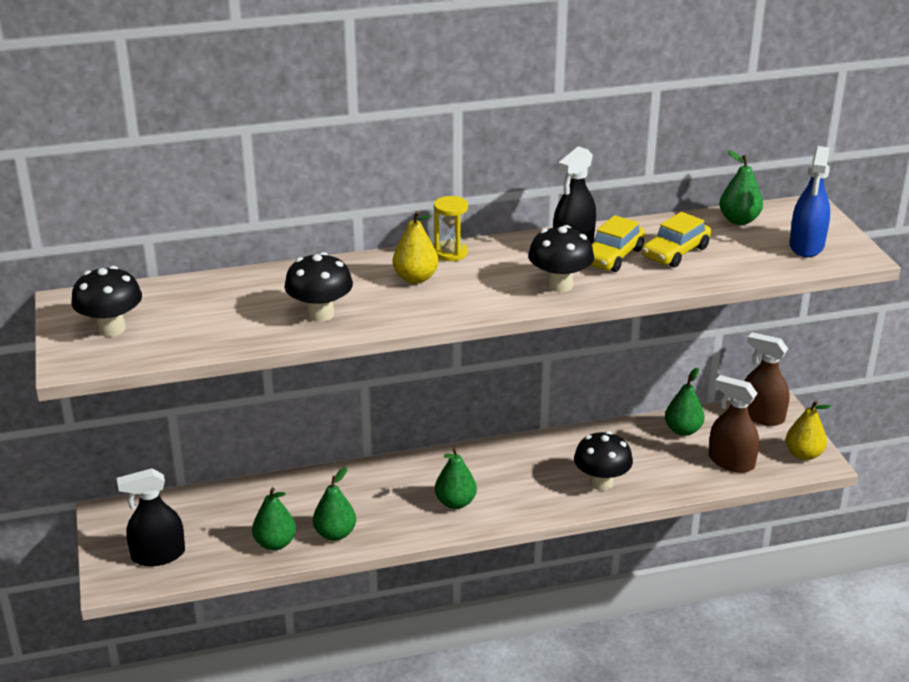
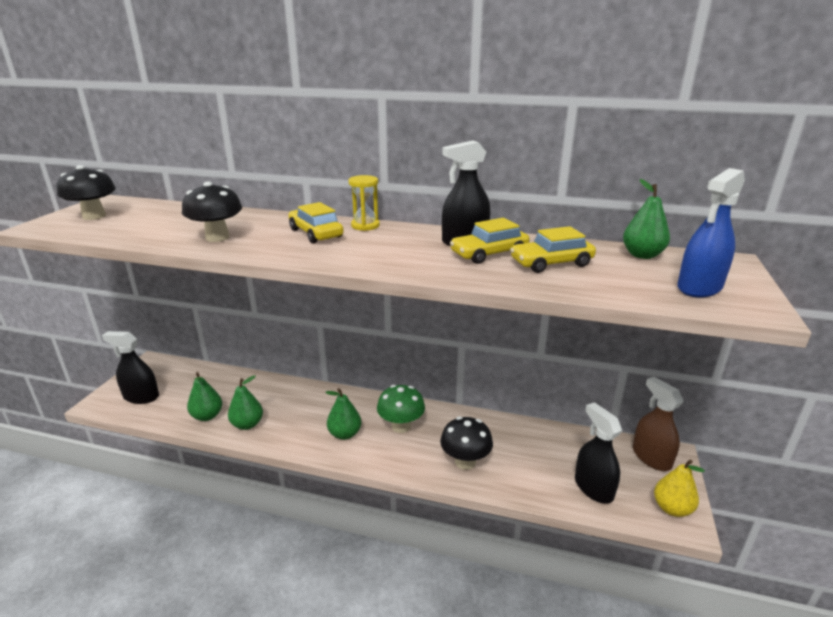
camera: 30 degrees right, 5 degrees down
yellow pear [393,211,439,284] -> yellow car [288,202,343,243]
black mushroom [528,225,594,292] -> none
green pear [665,368,705,436] -> none
brown spray bottle [709,375,759,473] -> black spray bottle [575,402,622,504]
none -> green mushroom [377,385,425,433]

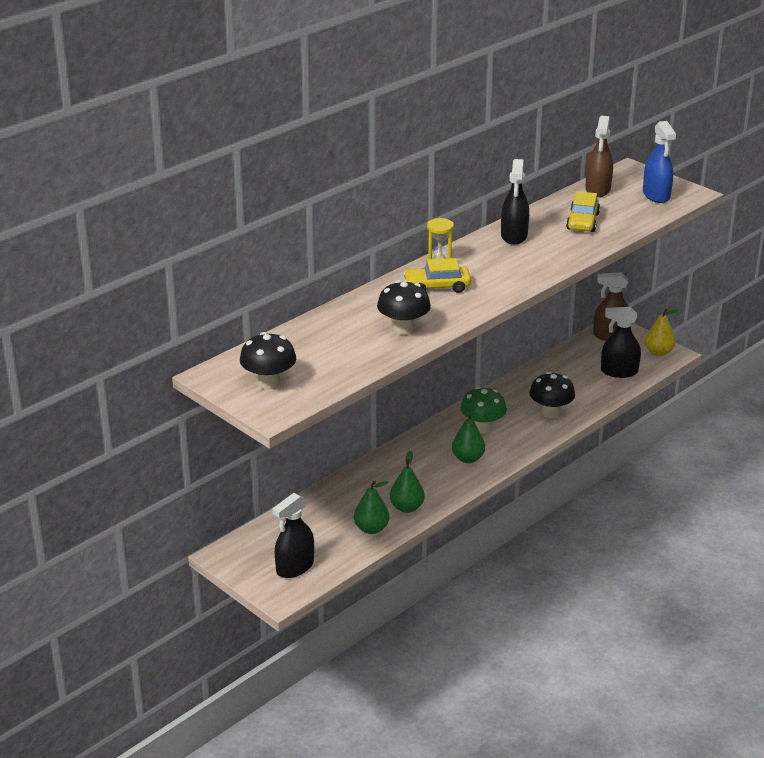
camera: 60 degrees left, 5 degrees up
yellow car [450,218,529,264] -> none
green pear [623,179,670,259] -> brown spray bottle [585,116,613,197]

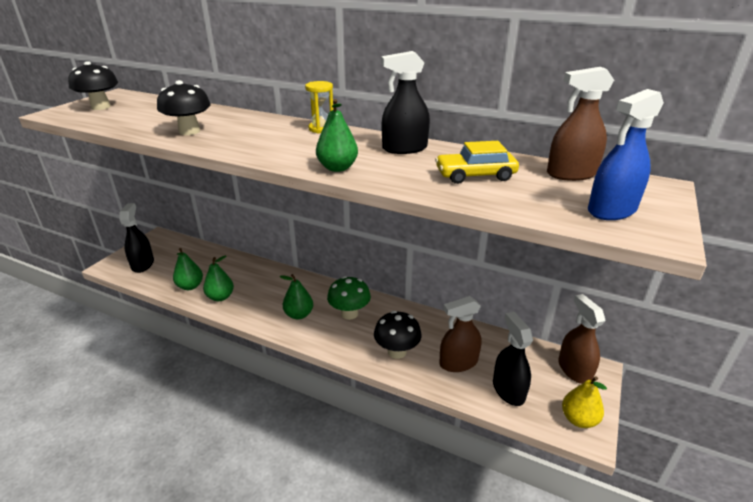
camera: 70 degrees right, 0 degrees up
black spray bottle [273,493,314,578] -> black spray bottle turned 60 degrees clockwise [119,203,154,273]
yellow car [403,258,471,293] -> none
none -> green pear [316,99,358,172]
none -> brown spray bottle [439,296,481,372]

